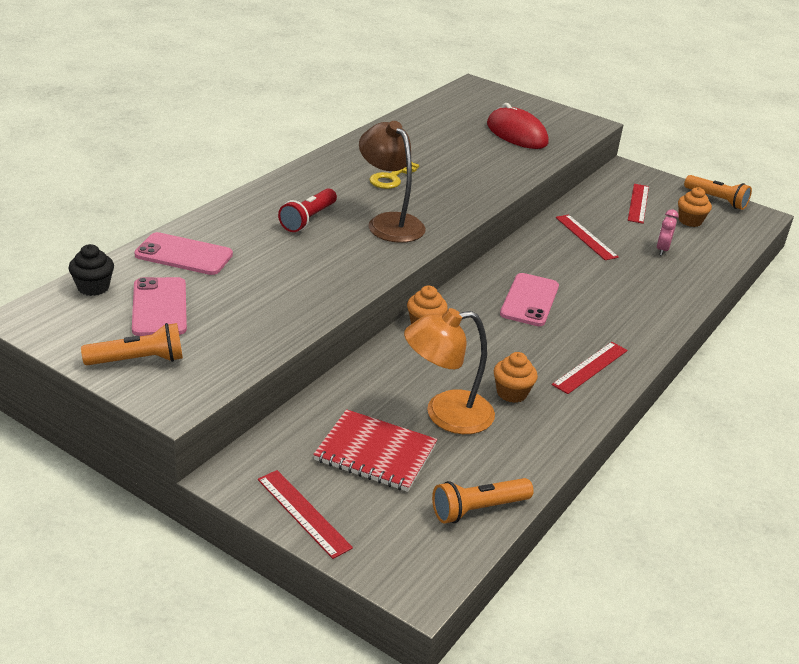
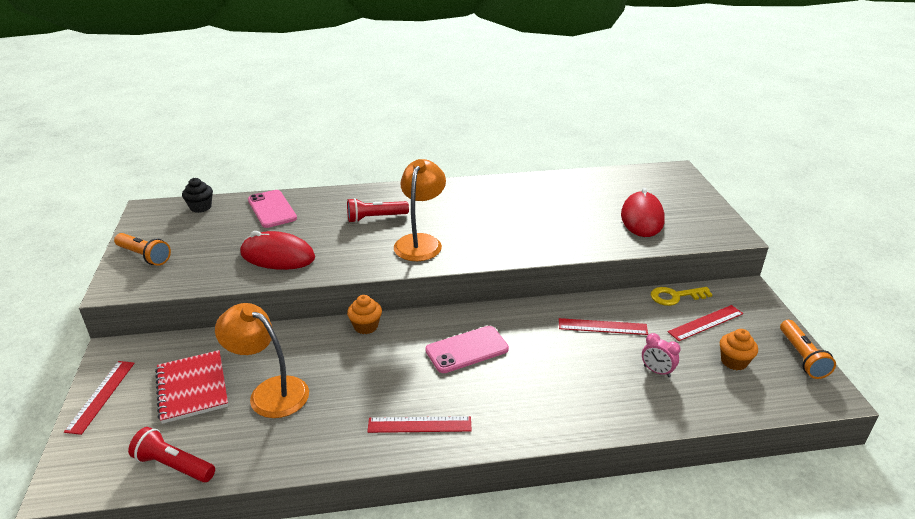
camera: 50 degrees right, 0 degrees up
pink phone [132,277,187,336] -> none
brown lamp [359,121,426,243] -> orange lamp [394,159,446,261]
yellow key [369,161,419,189] -> yellow key moved to [651,287,713,306]
orange flashlight [432,478,534,523] -> red flashlight [128,427,215,483]
orange cupcake [494,352,538,403] -> none
red ruler [555,215,619,260] -> red ruler turned 75 degrees clockwise [559,318,648,335]
pink clock [657,209,679,256] -> pink clock turned 120 degrees counterclockwise [642,333,681,377]
none -> red mouse [240,231,315,270]

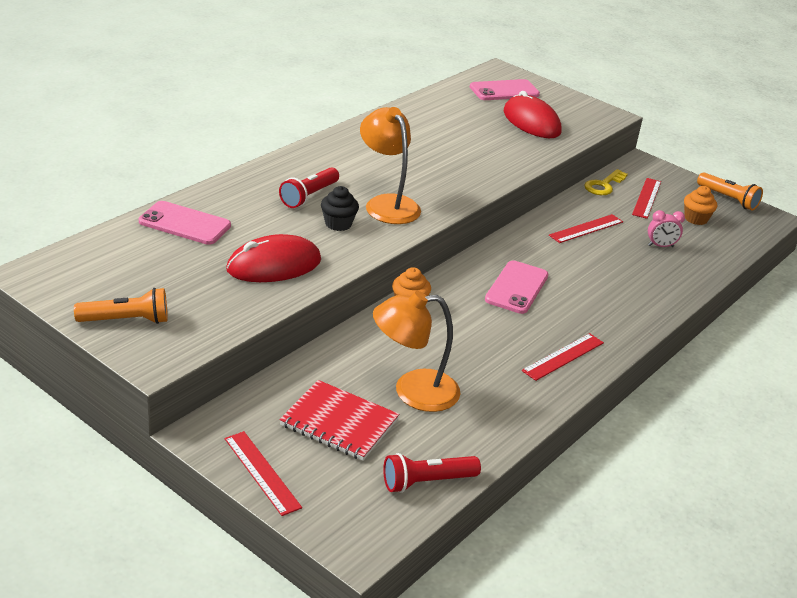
camera: 45 degrees left, 0 degrees up
black cupcake [182,178,213,213] -> black cupcake moved to [321,186,359,231]
none -> pink phone [470,79,540,100]

